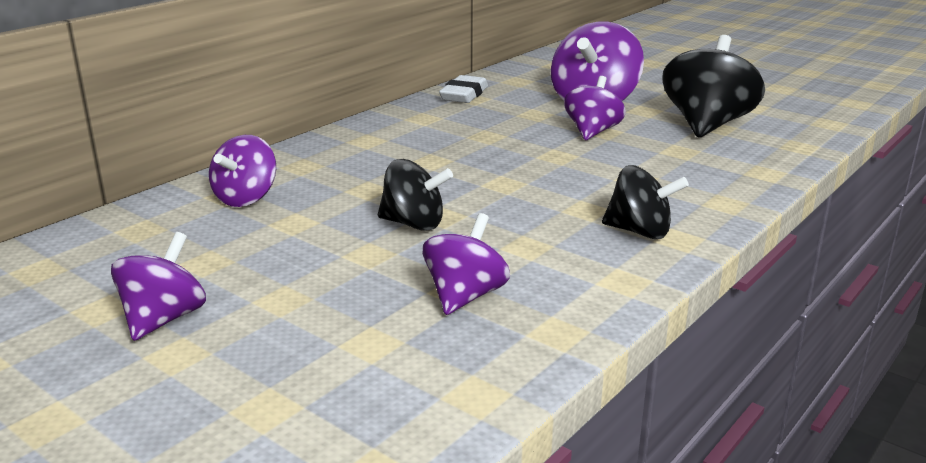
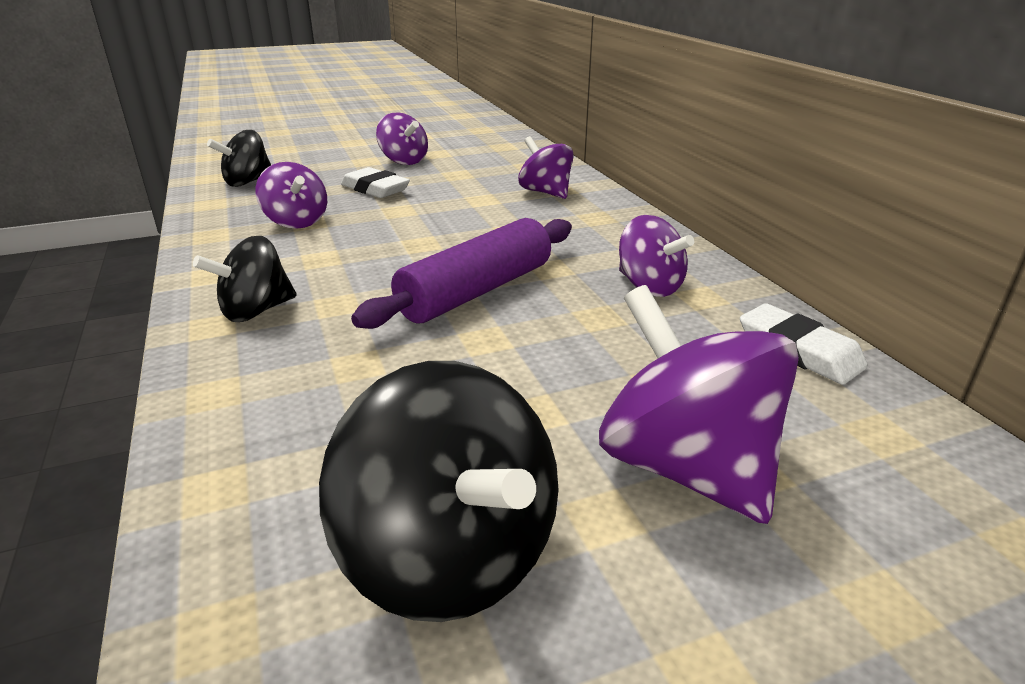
camera: 120 degrees right, 5 degrees up
black spinning top [378,159,453,231] -> black spinning top moved to [207,130,271,187]
purple spinning top [564,76,626,140] -> purple spinning top moved to [619,215,694,297]
none -> white eraser [341,167,410,198]
none -> purple rolling pin [351,218,572,329]

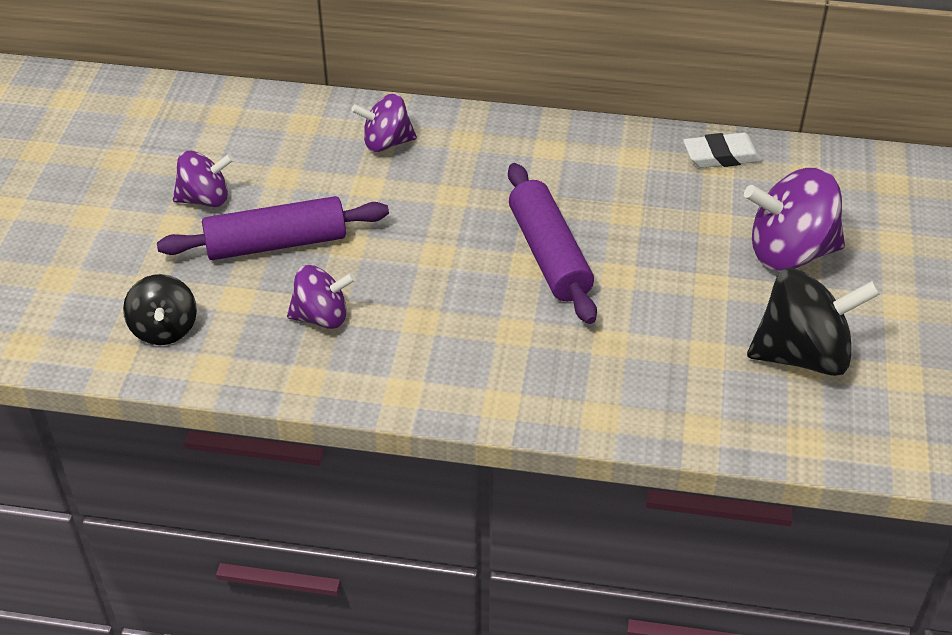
camera: 60 degrees left, 15 degrees up
black spinning top [193,236,296,322] -> none
white eraser [341,167,410,198] -> purple rolling pin [157,196,389,260]
purple spinning top [619,215,694,297] -> none

